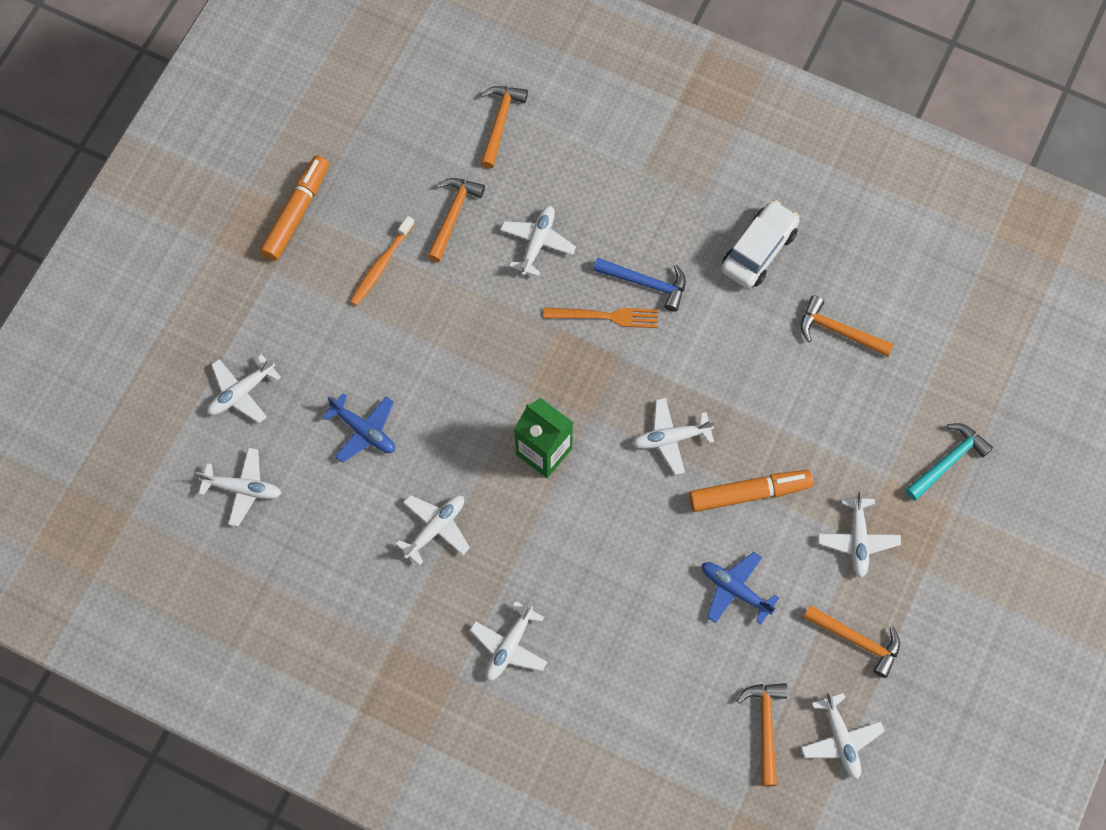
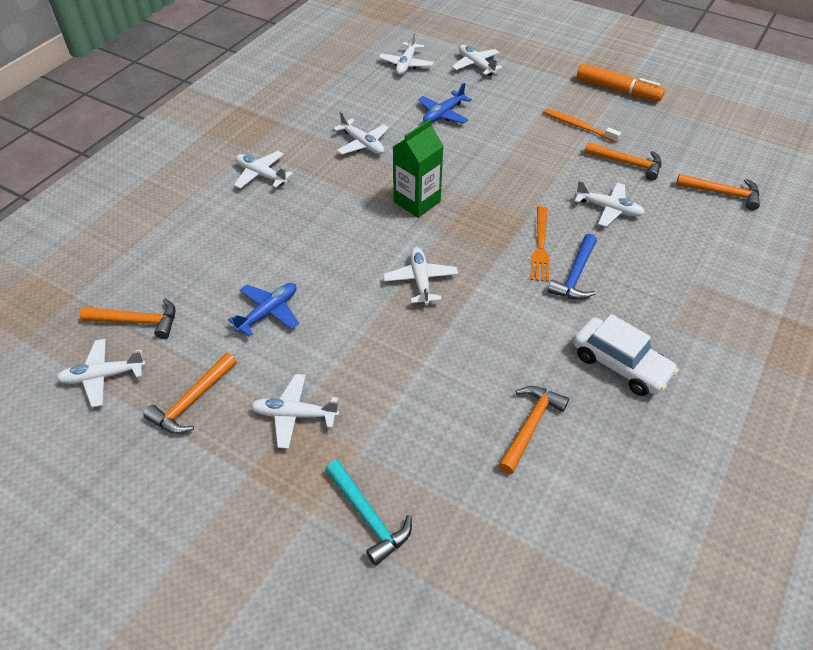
camera: 95 degrees right, 20 degrees down
orange marker [689,470,813,512] -> none

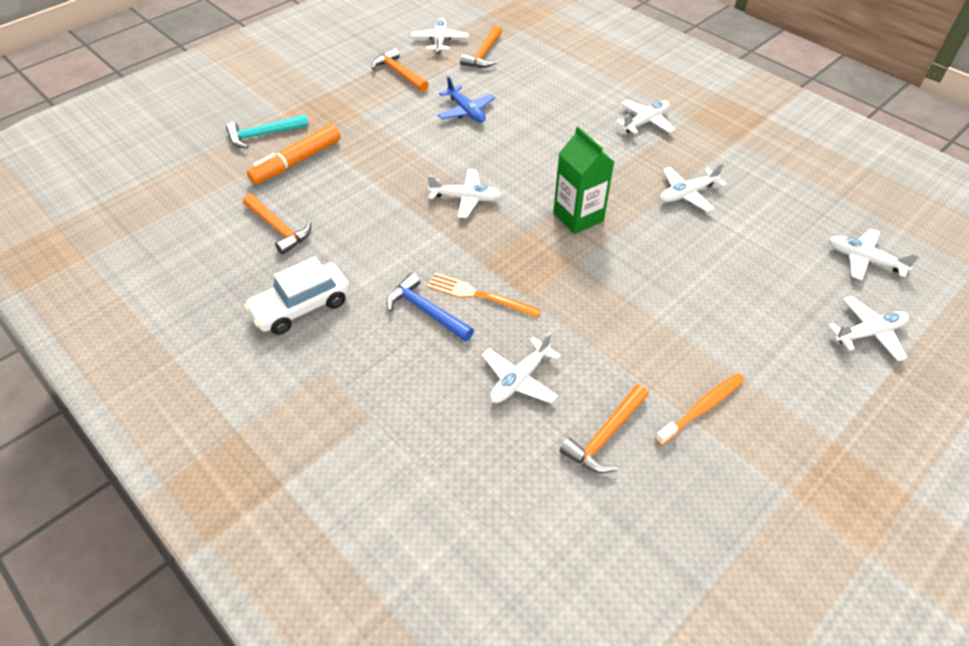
camera: 105 degrees right, 0 degrees up
white plane [251,374,339,449] -> none
blue plane [418,83,472,124] -> none
orange marker [577,64,665,101] -> orange marker moved to [247,124,341,184]
orange hammer [676,174,760,210] -> none

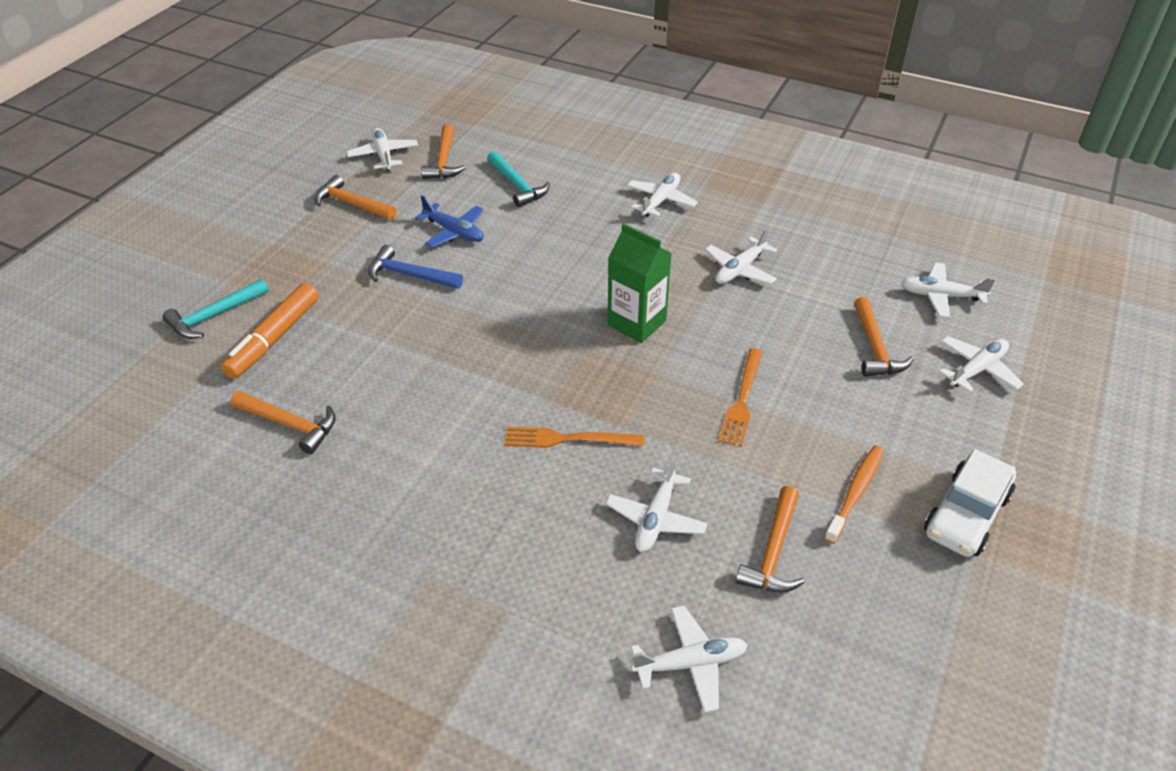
camera: 20 degrees left, 5 degrees down
white car [244,257,350,335] -> white car moved to [924,449,1016,557]
blue hammer [386,273,474,341] -> blue hammer moved to [368,245,463,289]
white plane [427,169,502,218] -> white plane moved to [631,606,748,713]
none -> turquoise hammer [487,151,550,207]
none -> orange fork [719,348,763,447]
none -> orange hammer [854,297,914,377]

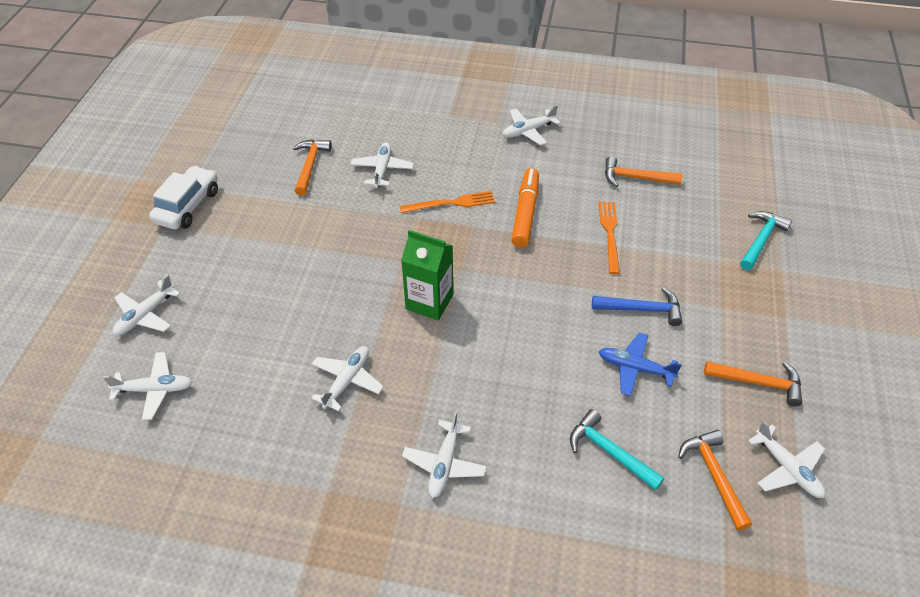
camera: 165 degrees right, 5 degrees up
orange marker [221,283,319,379] -> orange marker moved to [511,168,539,248]
white plane [631,606,748,713] -> white plane moved to [503,105,561,146]
orange fork [719,348,763,447] -> orange fork moved to [599,202,620,274]
orange toothbrush [824,445,884,544] -> none
orange hammer [854,297,914,377] -> none

